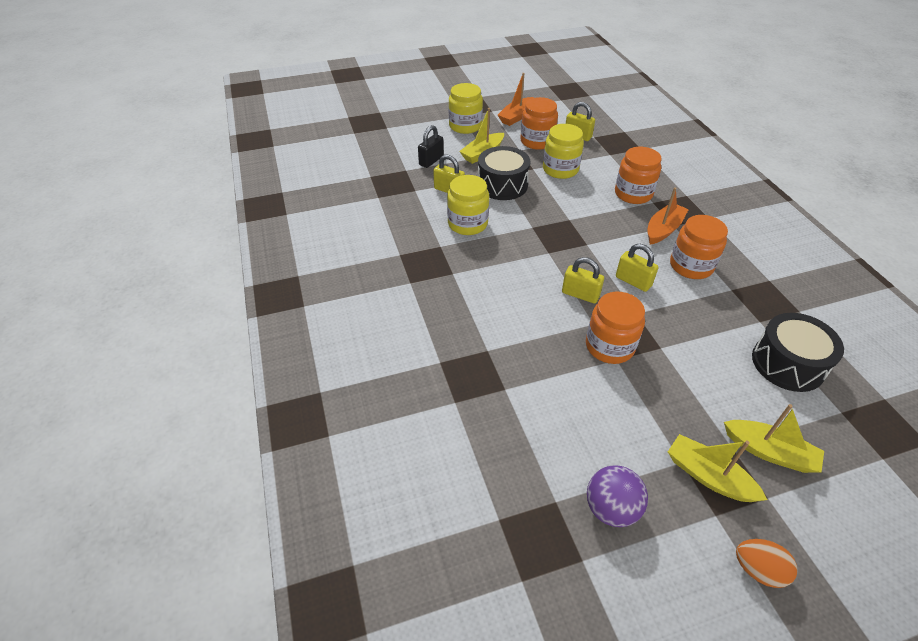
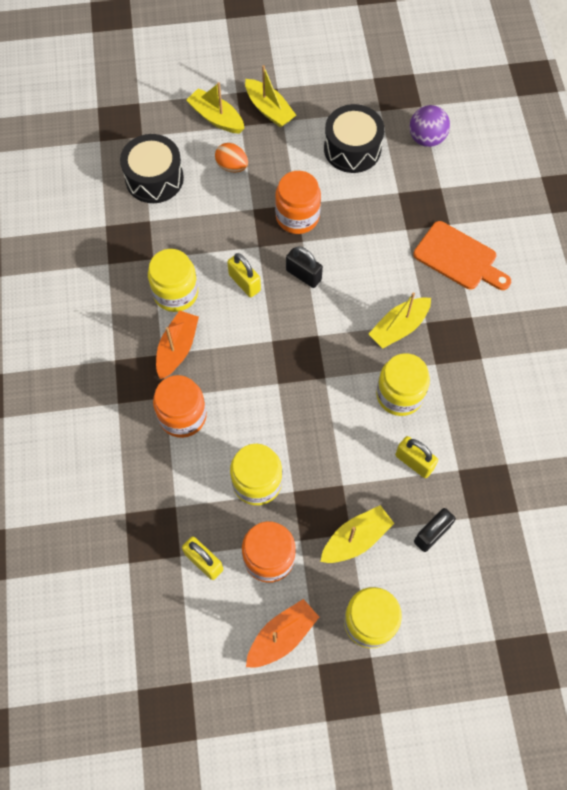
camera: 170 degrees left, 20 degrees up
black drum [478,146,530,200] -> black drum moved to [324,104,384,173]
yellow padlock [562,257,604,304] -> black padlock [286,246,323,288]
purple ball [587,465,648,527] -> purple ball moved to [409,105,450,147]
orange boat [647,187,689,245] -> orange boat turned 150 degrees clockwise [156,310,199,379]
orange jar [670,215,728,279] -> yellow jar [148,249,198,312]
orange egg [736,539,797,588] -> orange egg moved to [215,143,248,172]
none -> yellow boat [369,292,431,349]
none -> orange cutting board [413,221,511,290]

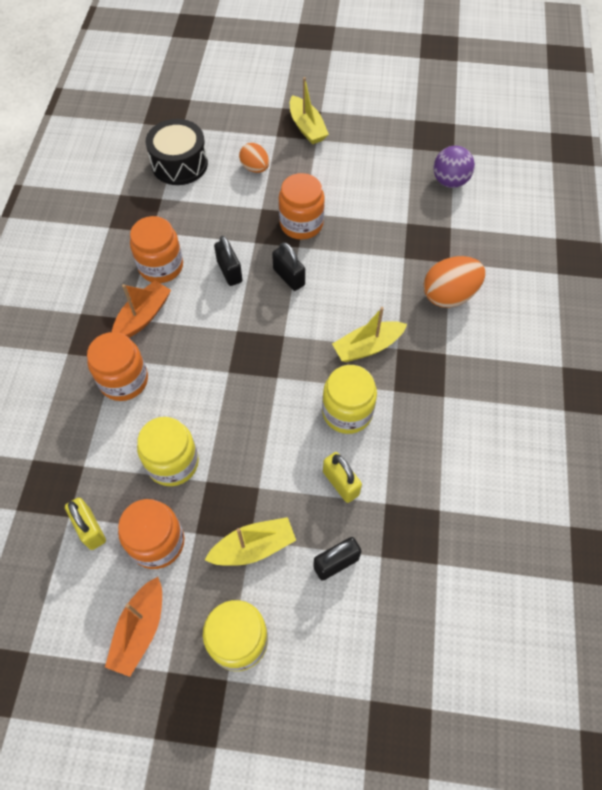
camera: 15 degrees right, 5 degrees down
yellow jar [148,249,198,312] -> orange jar [130,216,183,283]
yellow boat [186,82,245,134] -> none
yellow padlock [227,253,261,297] -> black padlock [214,236,242,286]
orange boat [246,599,319,668] -> orange boat turned 135 degrees clockwise [105,577,162,677]
black drum [324,104,384,173] -> none
orange cutting board [413,221,511,290] -> orange egg [424,256,485,308]

